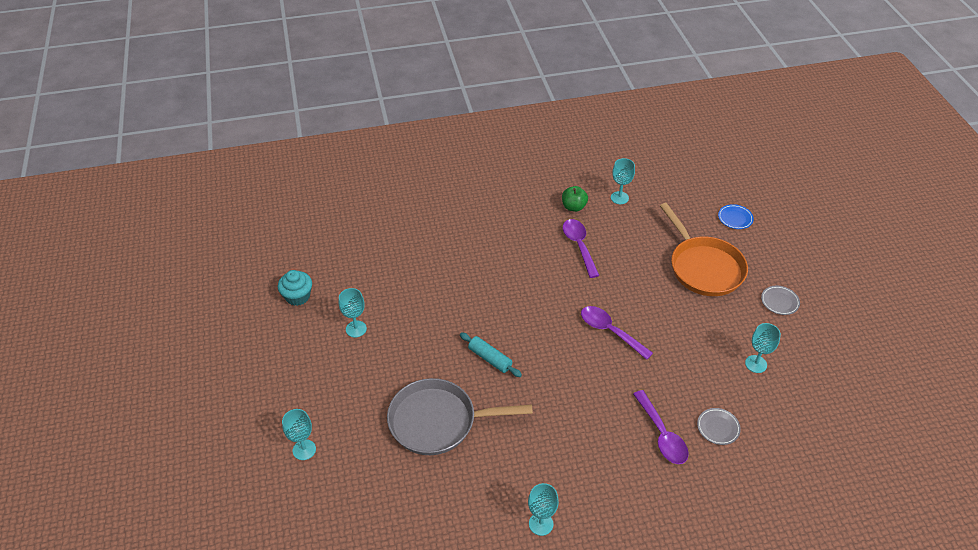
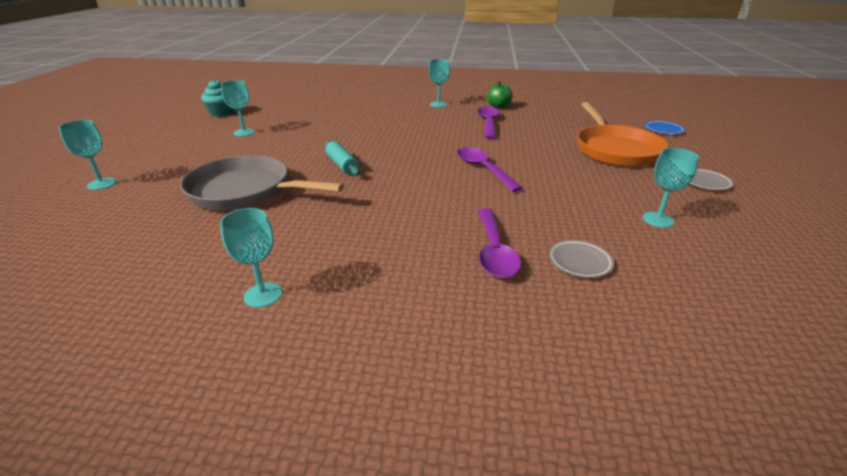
camera: 20 degrees right, 15 degrees down
turquoise goblet [611,158,635,204] -> turquoise goblet moved to [429,59,450,107]

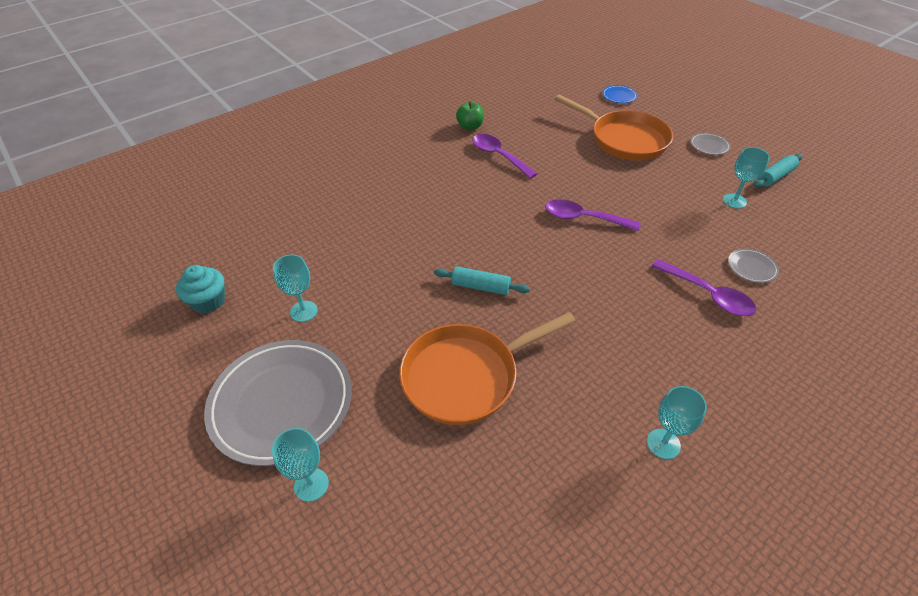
camera: 45 degrees left, 15 degrees up
grey pan [180,155,344,210] -> orange pan [399,312,576,425]
turquoise goblet [429,59,450,107] -> none
none -> grey plate [204,340,352,466]
none -> turquoise rolling pin [754,154,802,188]

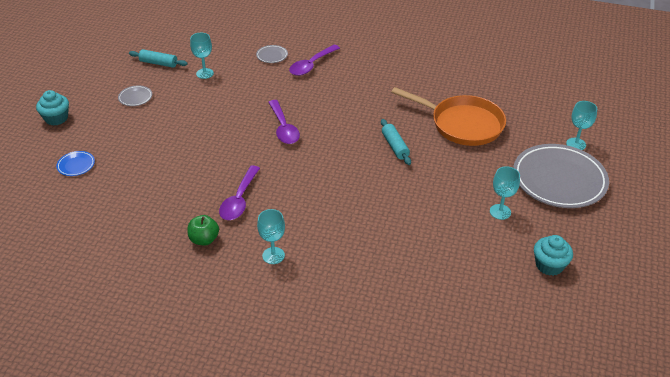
camera: 125 degrees left, 5 degrees down
orange pan [555,95,673,161] -> none
turquoise goblet [647,386,707,459] -> turquoise goblet moved to [257,209,285,264]
purple spoon [651,259,757,316] -> purple spoon turned 150 degrees counterclockwise [289,45,340,76]
none -> turquoise cupcake [36,90,69,125]

